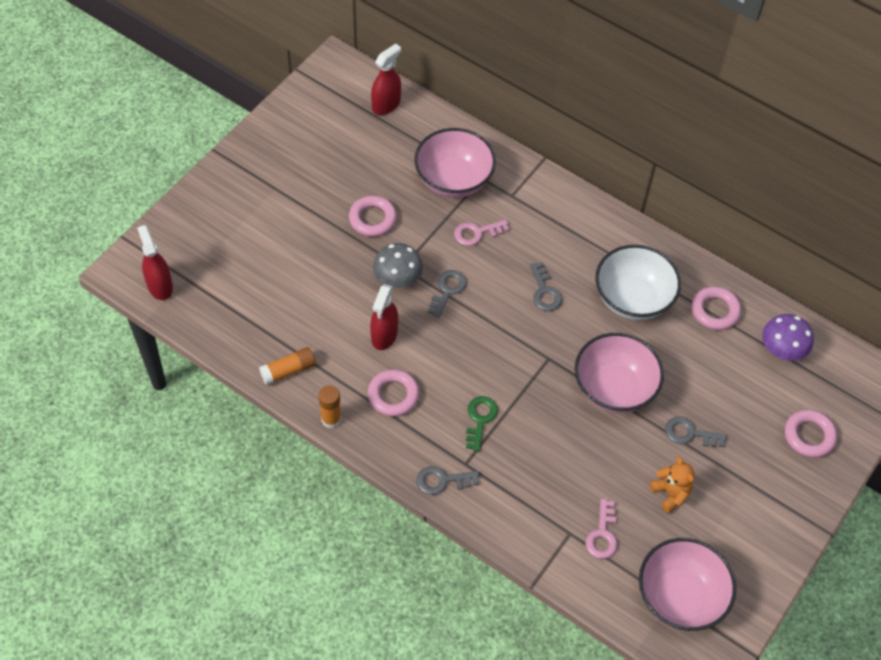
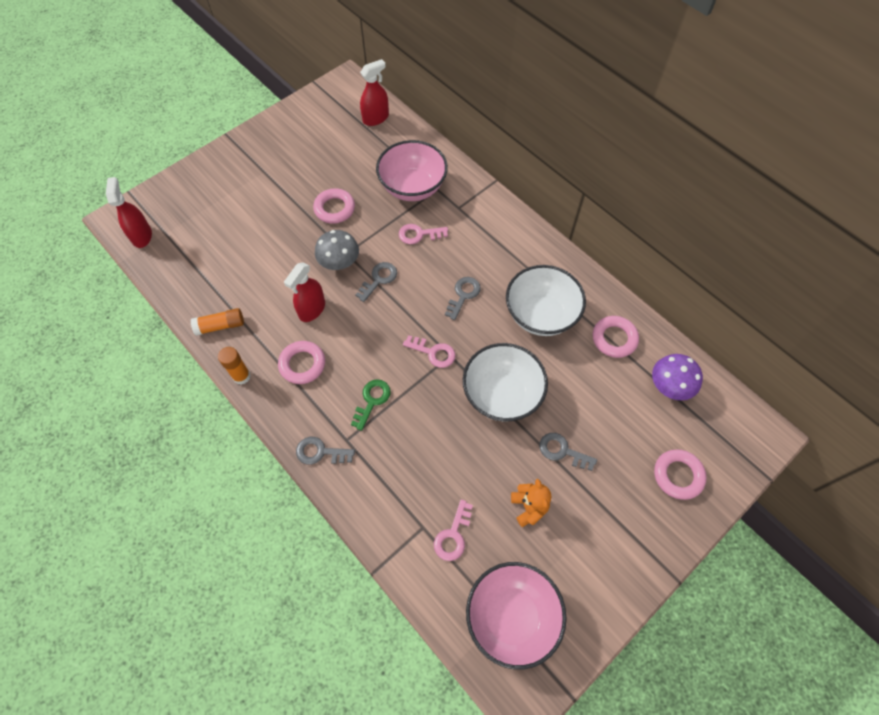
camera: 15 degrees right, 5 degrees up
grey key [530,262,562,311] -> grey key turned 150 degrees counterclockwise [445,277,481,320]
pink bowl [575,333,664,413] -> white bowl [463,343,548,422]
none -> pink key [403,335,456,368]

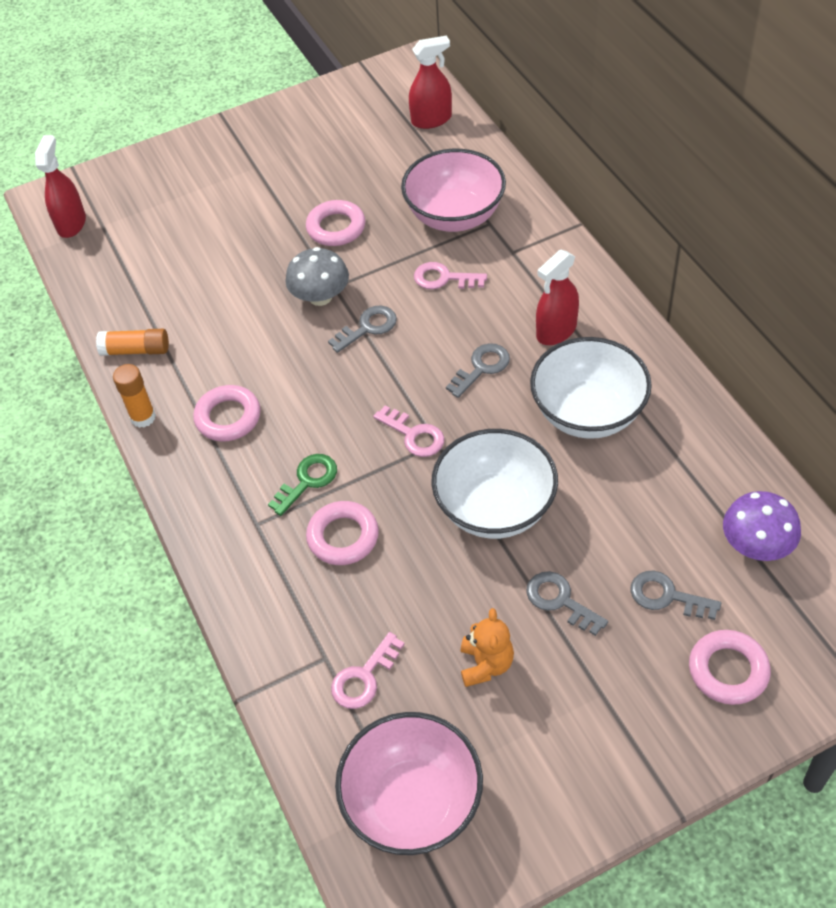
camera: 20 degrees right, 10 degrees down
red spray bottle [284,262,325,322] -> red spray bottle moved to [536,250,579,345]
grey key [296,437,355,465] -> grey key moved to [630,571,721,620]
pink ring [593,316,639,358] -> pink ring moved to [306,501,379,565]

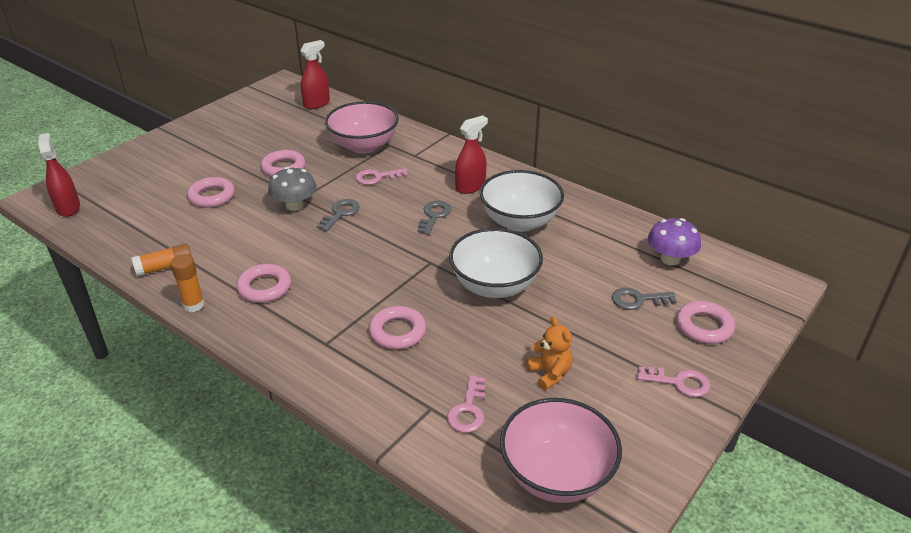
camera: 30 degrees left, 15 degrees down
green key [268,454,337,516] -> none
pink key [373,405,444,457] -> pink key moved to [636,367,710,397]
grey key [526,571,608,636] -> none
red spray bottle [536,250,579,345] -> red spray bottle turned 150 degrees counterclockwise [455,116,488,194]
none -> pink ring [187,177,235,208]

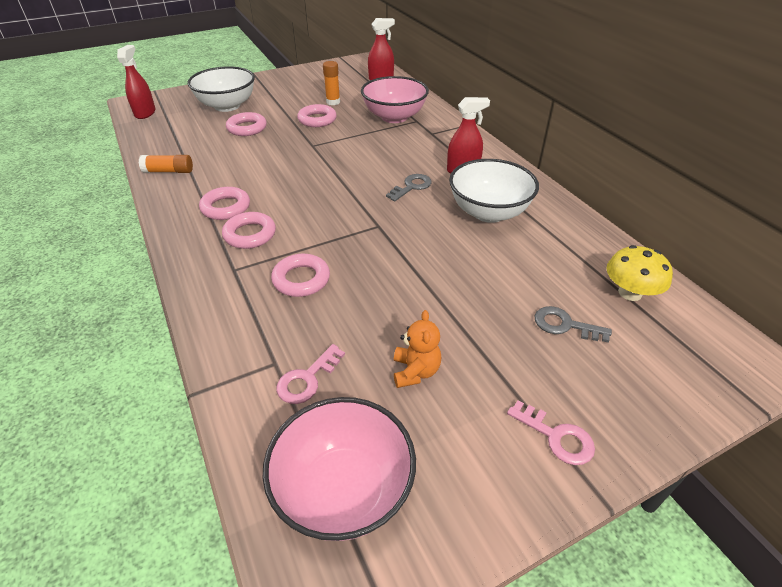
camera: 25 degrees right, 5 degrees up
orange glue stick [171,255,205,312] -> orange glue stick moved to [323,61,340,105]
grey mushroom [268,167,317,211] -> none
grey key [317,199,360,232] -> none
pink key [356,168,408,185] -> none
white bowl [449,228,543,298] -> white bowl moved to [187,66,255,112]
purple mushroom [648,218,701,265] -> yellow mushroom [607,245,673,301]
pink ring [676,301,735,344] -> pink ring moved to [222,212,276,249]

